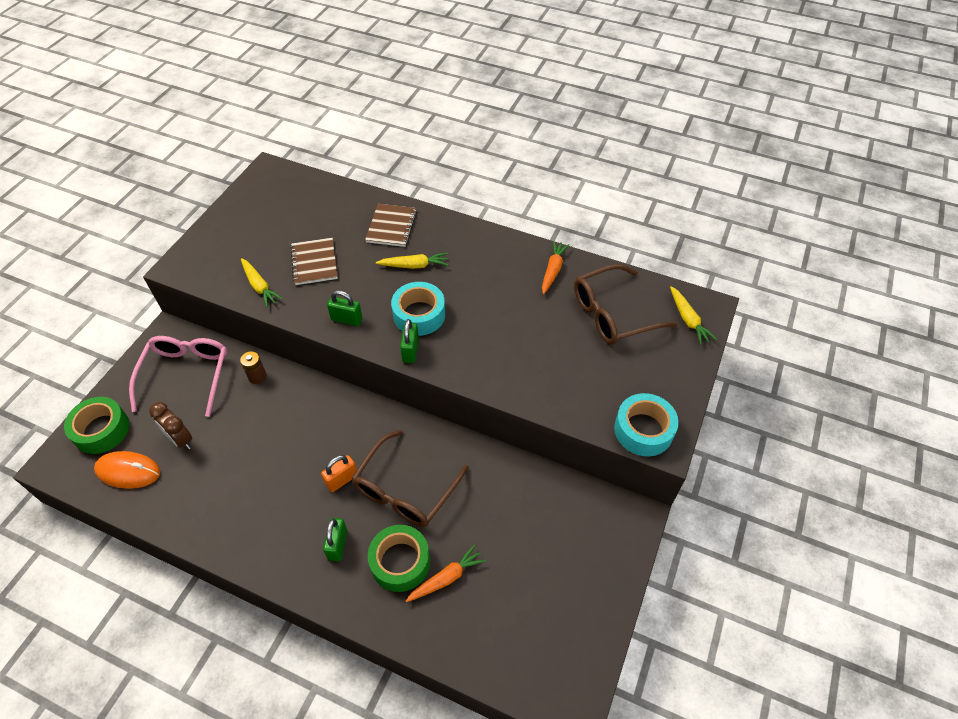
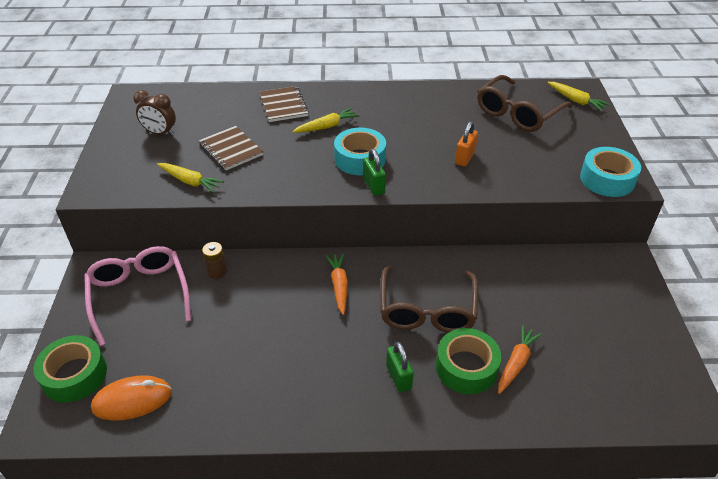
camera: 25 degrees left, 10 degrees down
brown clock [149,402,192,450] -> brown clock moved to [133,90,176,136]
orange padlock [321,455,357,492] -> orange padlock moved to [455,122,478,167]
green padlock [327,290,363,326] -> none
orange carrot [542,241,570,294] -> orange carrot moved to [326,253,348,315]

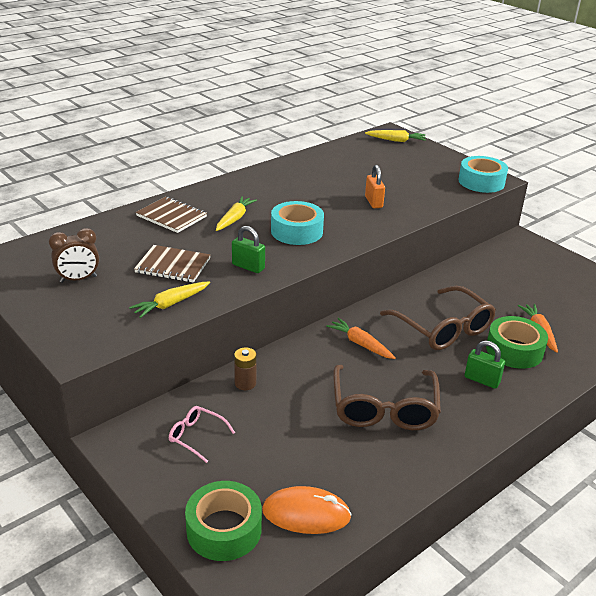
camera: 40 degrees left, 10 degrees down
pink glasses [84,246,191,346] -> pink glasses [169,406,235,463], size x0.49
orange mouse [91,375,172,421] -> orange mouse turned 60 degrees clockwise [262,486,352,534]
yellow carrot [157,163,224,193] -> yellow carrot turned 150 degrees clockwise [129,281,210,318]
green padlock [363,149,386,196] -> green padlock moved to [232,226,265,273]
brown glasses [477,75,572,132] -> brown glasses moved to [333,365,441,430]

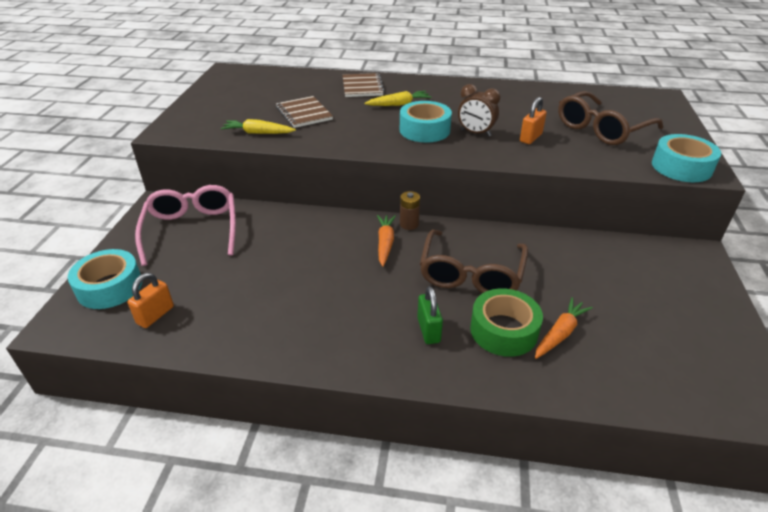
camera: 50 degrees right, 5 degrees up
brown clock [49,228,99,283] -> brown clock moved to [458,84,500,136]
pink glasses [169,406,235,463] -> pink glasses [135,185,236,266], size x2.05
green tape [185,481,262,561] -> turquoise tape [68,249,142,309]
green padlock [232,226,265,273] -> none
brown battery [234,347,257,390] -> brown battery moved to [400,191,420,230]
orange mouse [262,486,352,534] -> orange padlock [127,273,174,328]
brown glasses [333,365,441,430] -> brown glasses moved to [558,91,663,145]
yellow carrot [365,130,426,142] -> none

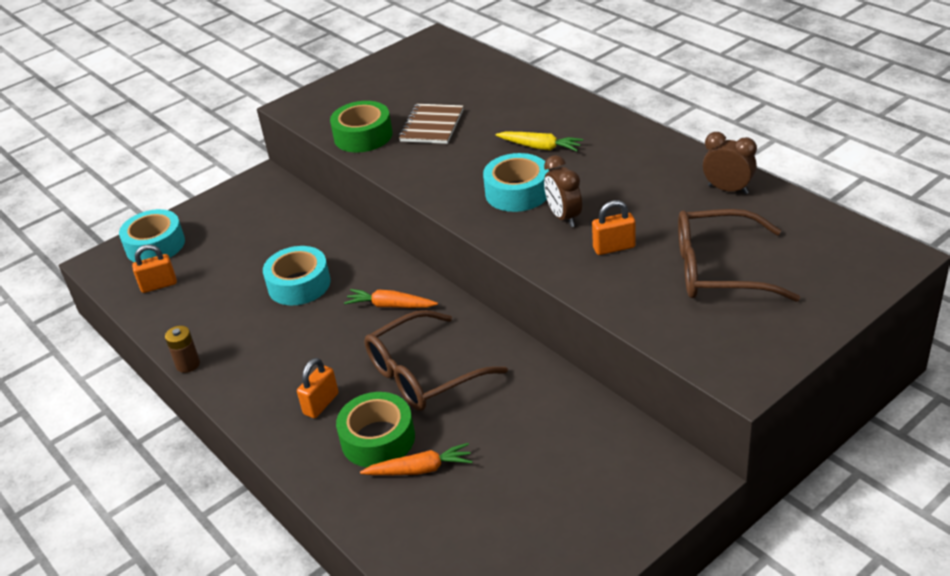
camera: 45 degrees right, 0 degrees up
pink glasses [135,185,236,266] -> none
yellow carrot [221,119,296,134] -> green tape [330,101,393,152]
brown notebook [343,73,384,97] -> none
orange carrot [377,215,396,267] -> orange carrot turned 120 degrees counterclockwise [344,289,438,308]
brown battery [400,191,420,230] -> brown battery moved to [165,326,200,373]
green padlock [417,286,443,344] -> orange padlock [297,358,339,418]
turquoise tape [652,134,721,182] -> turquoise tape moved to [263,246,331,305]
none -> brown clock [703,132,757,194]

